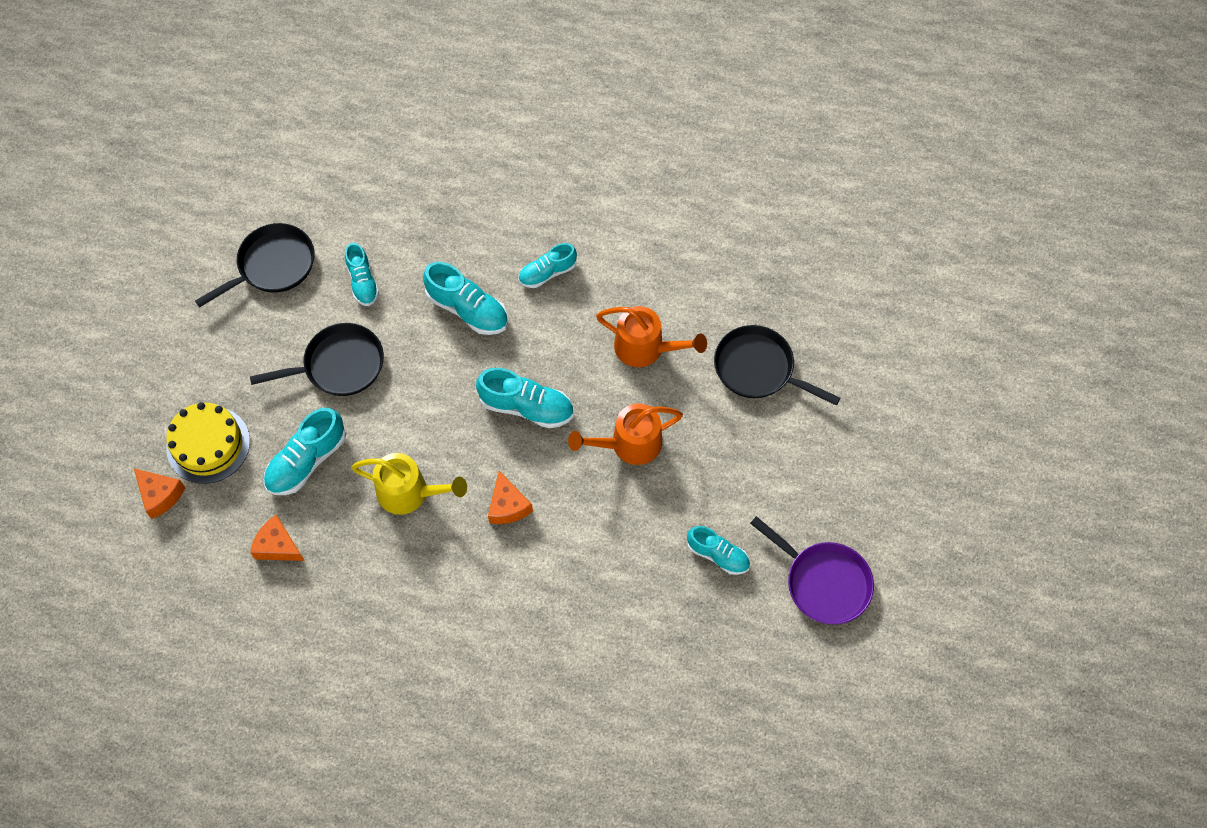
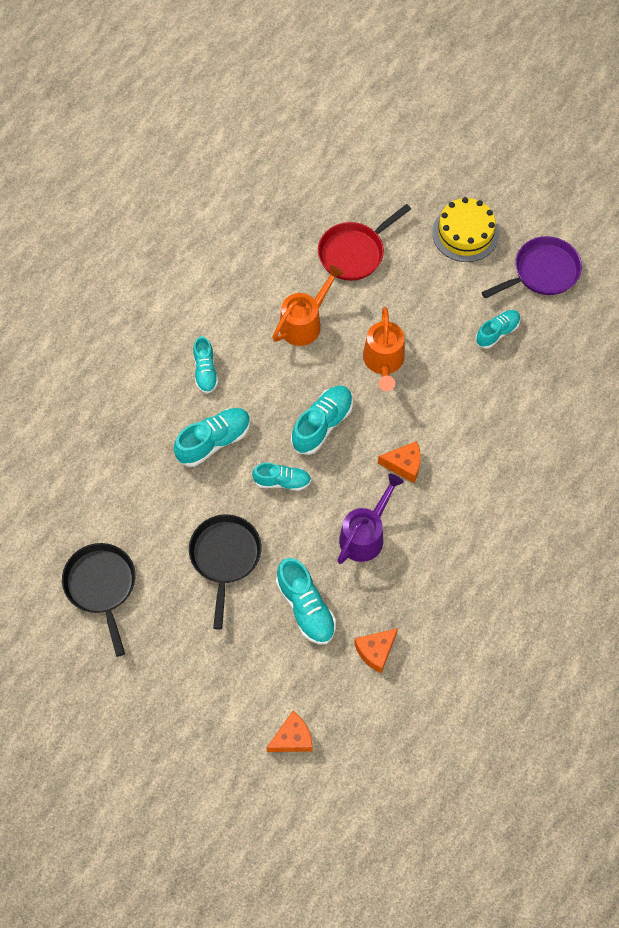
camera: 70 degrees left, 0 degrees up
yellow cake [166,402,250,484] -> yellow cake moved to [432,197,499,262]
turquoise shoe [345,243,379,306] -> turquoise shoe moved to [252,463,311,491]
yellow watering can [351,453,467,515] -> purple watering can [337,474,404,564]
black pan [714,325,840,406] -> red pan [318,204,411,281]

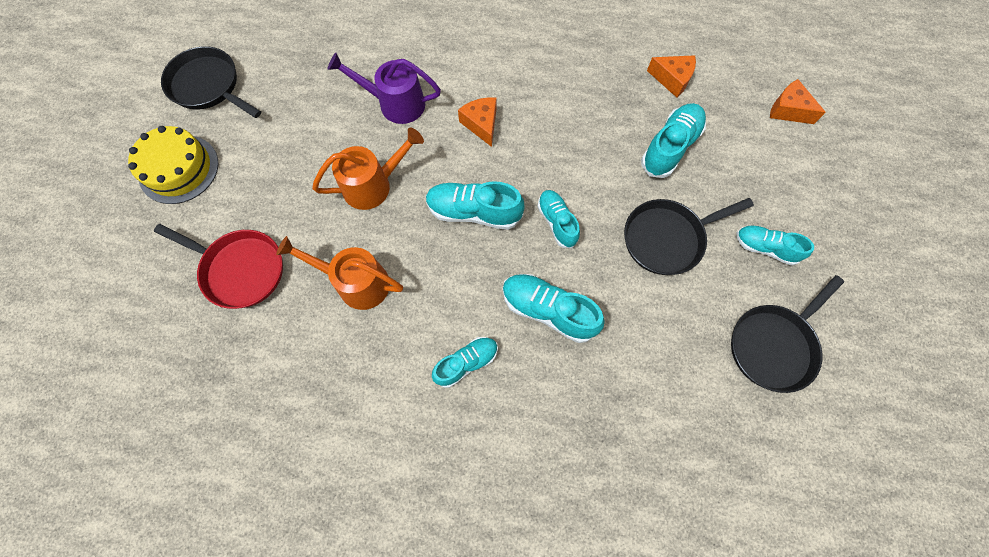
camera: 115 degrees left, 5 degrees up
purple watering can [337,474,404,564] -> purple watering can moved to [327,53,441,124]
turquoise shoe [475,310,521,349] -> turquoise shoe moved to [736,225,814,266]
purple pan [481,236,582,298] -> black pan [161,46,261,118]

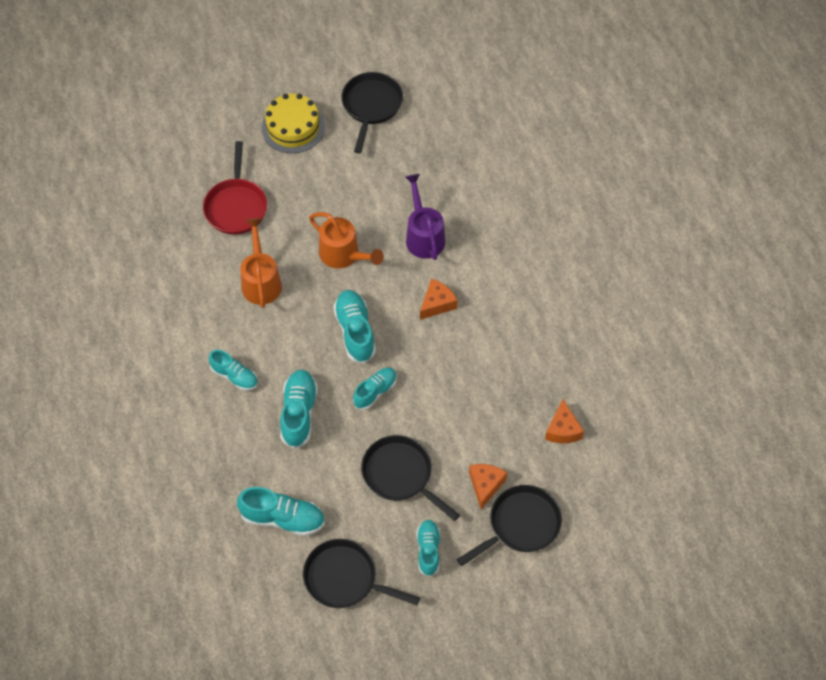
camera: 65 degrees right, 10 degrees down
turquoise shoe [641,103,706,178] -> turquoise shoe moved to [237,487,325,536]
orange cheese [770,79,826,124] -> orange cheese moved to [469,464,507,509]
none -> black pan [457,485,562,566]

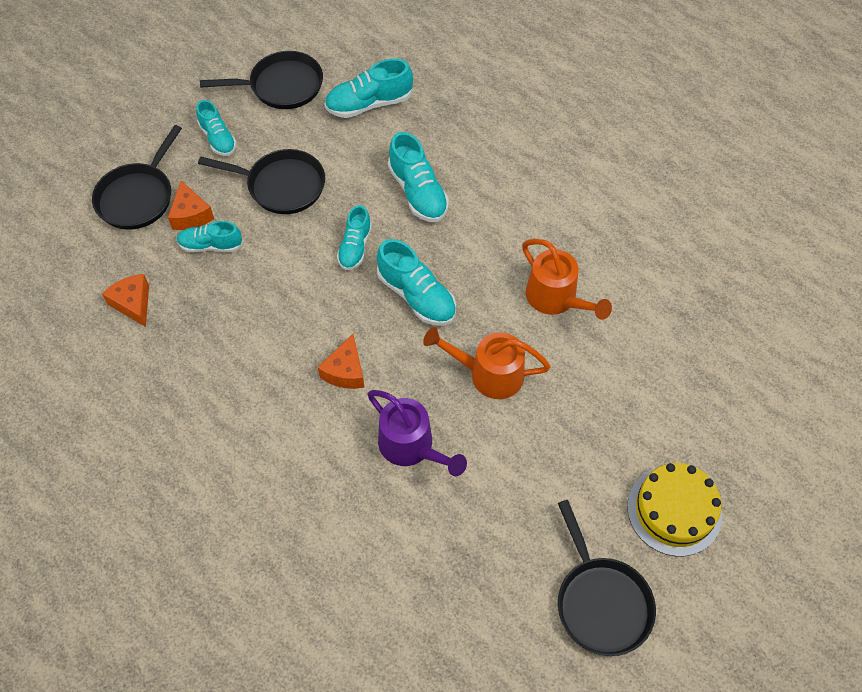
camera: 150 degrees right, 0 degrees up
red pan [203,141,267,235] -> none
turquoise shoe [209,350,258,391] -> turquoise shoe moved to [177,221,243,253]

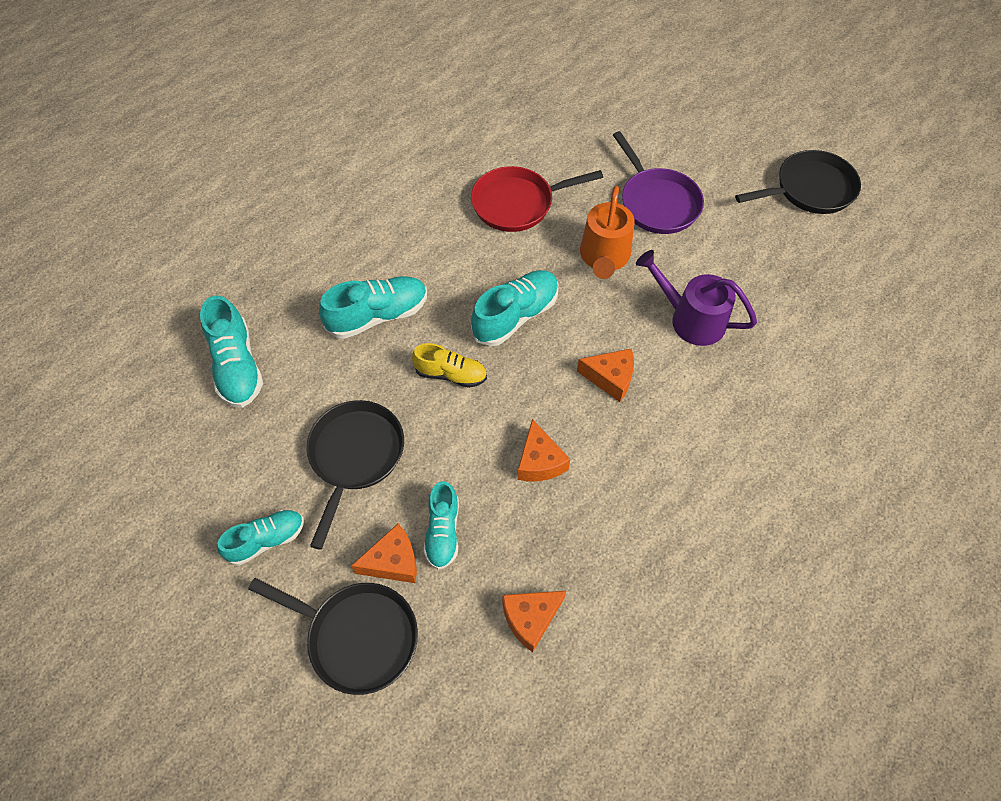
camera: 90 degrees left, 0 degrees up
black pan [200,51,323,109] -> none
turquoise shoe [337,205,372,270] -> yellow shoe [412,343,487,388]
purple watering can [367,390,467,476] -> purple watering can turned 105 degrees counterclockwise [636,250,757,346]
orange watering can [522,239,612,320] -> red pan [471,166,603,232]
yellow cake [627,463,722,556] -> none
none -> orange cheese [517,419,570,481]
none -> purple pan [613,131,704,234]

